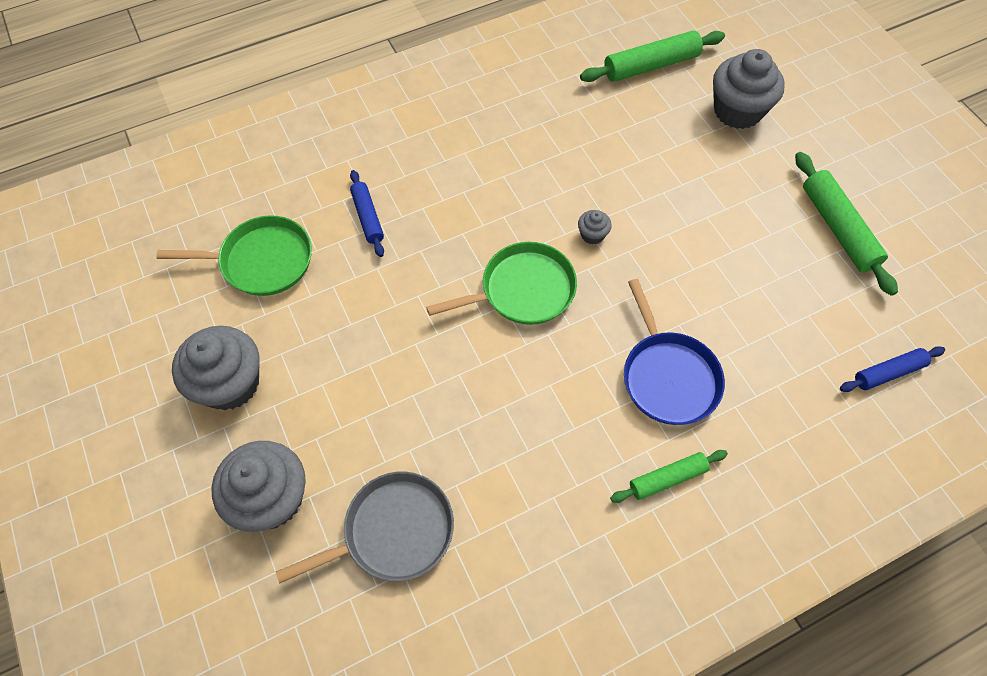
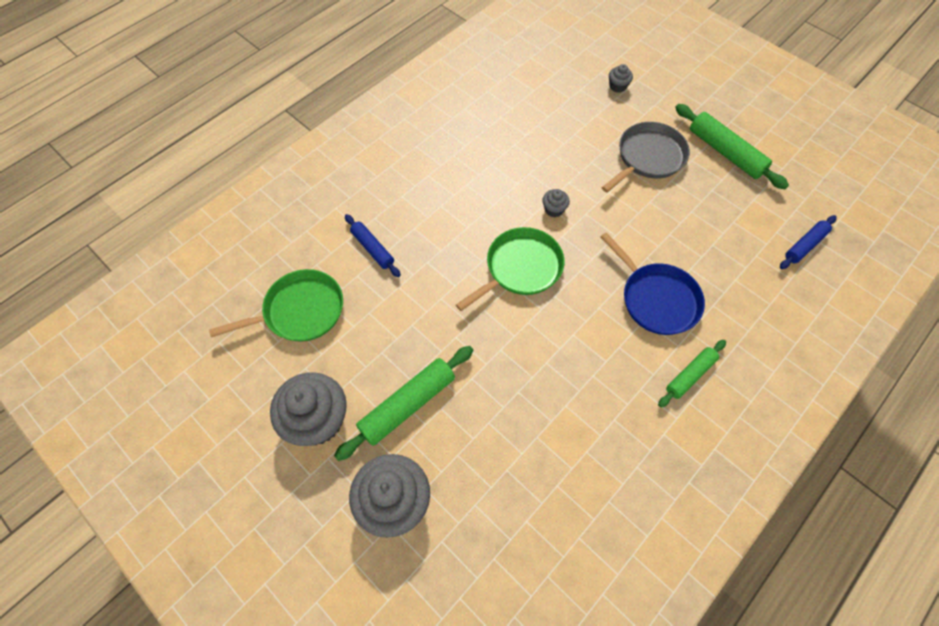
camera: 20 degrees left, 0 degrees up
grey pan [276,472,454,584] -> grey pan moved to [602,122,690,193]
green rolling pin [580,31,725,82] -> green rolling pin moved to [334,346,473,461]
grey cupcake [713,49,785,129] -> grey cupcake [609,64,633,93], size x0.45

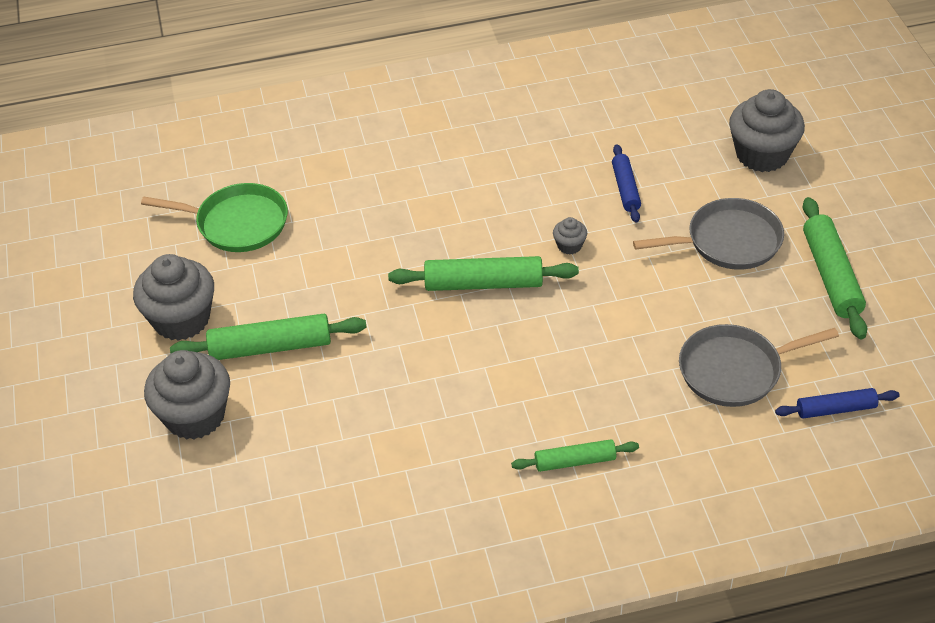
camera: 35 degrees right, 15 degrees down
blue rolling pin [345,214,401,277] -> blue rolling pin moved to [612,144,641,223]
green pan [456,227,564,311] -> green rolling pin [388,256,579,291]
blue pan [601,232,705,335] -> none
grey cupcake [609,64,633,93] -> grey cupcake [729,89,805,172], size x2.25
none -> grey pan [679,324,839,407]

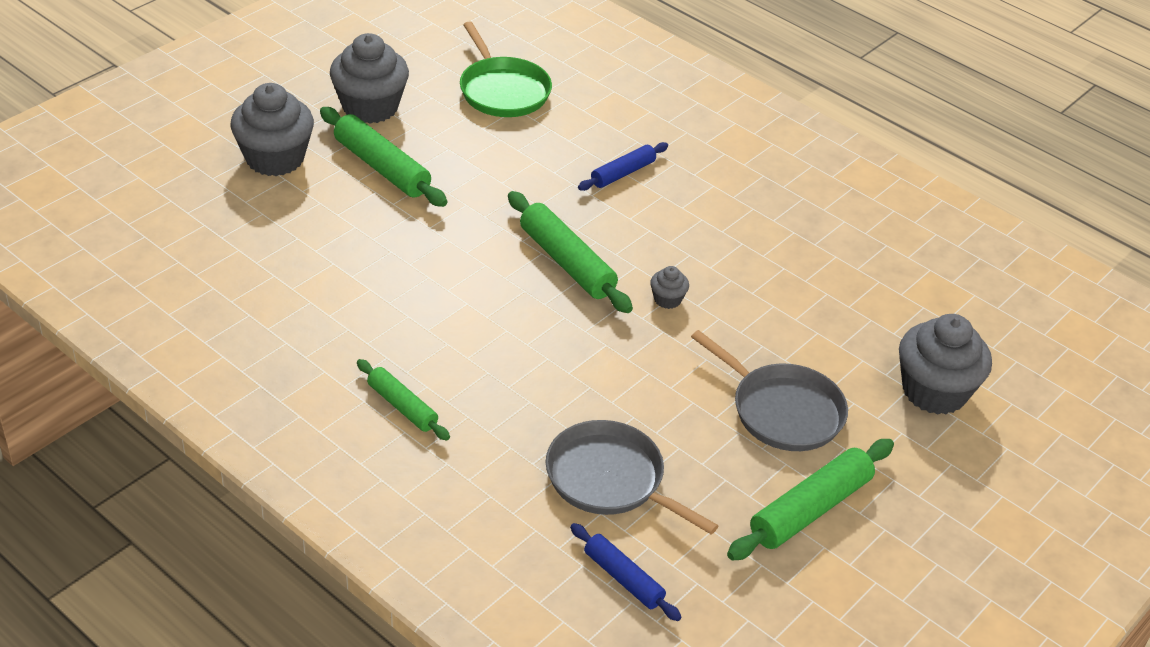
camera: 50 degrees right, 5 degrees down
blue rolling pin [612,144,641,223] -> blue rolling pin moved to [578,142,668,191]

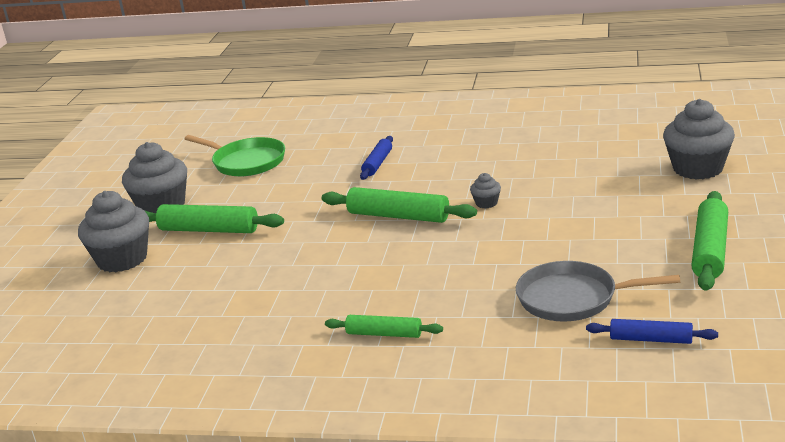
camera: 25 degrees left, 15 degrees down
grey pan [691,330,848,451] -> none

